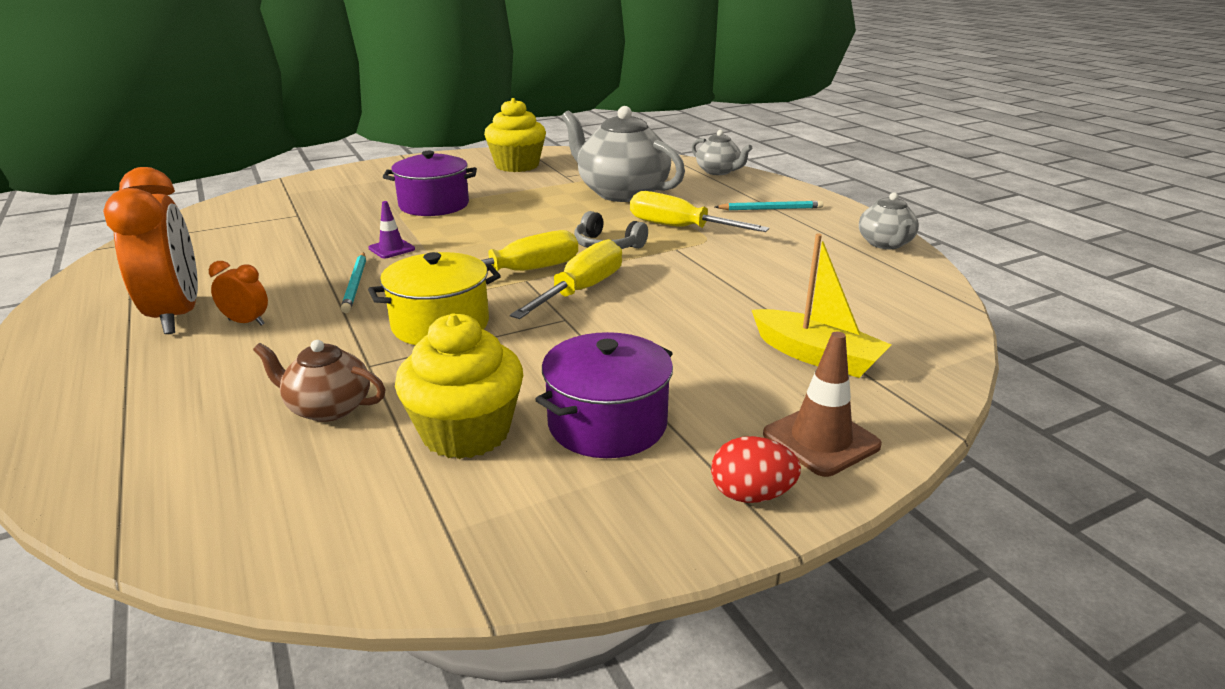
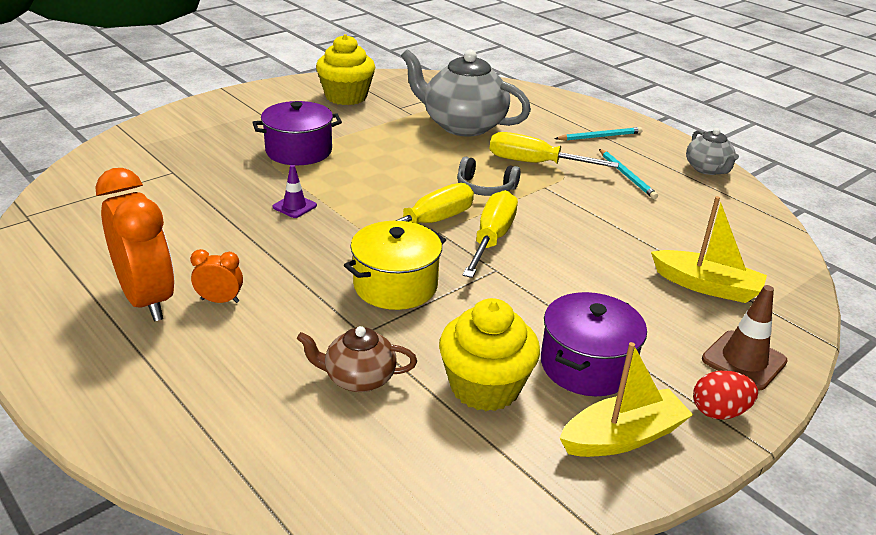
camera: 15 degrees left, 5 degrees up
turquoise pencil [341,252,366,313] -> turquoise pencil moved to [599,149,658,199]
grey teapot [692,130,752,175] -> none
none -> yellow boat [560,342,693,457]

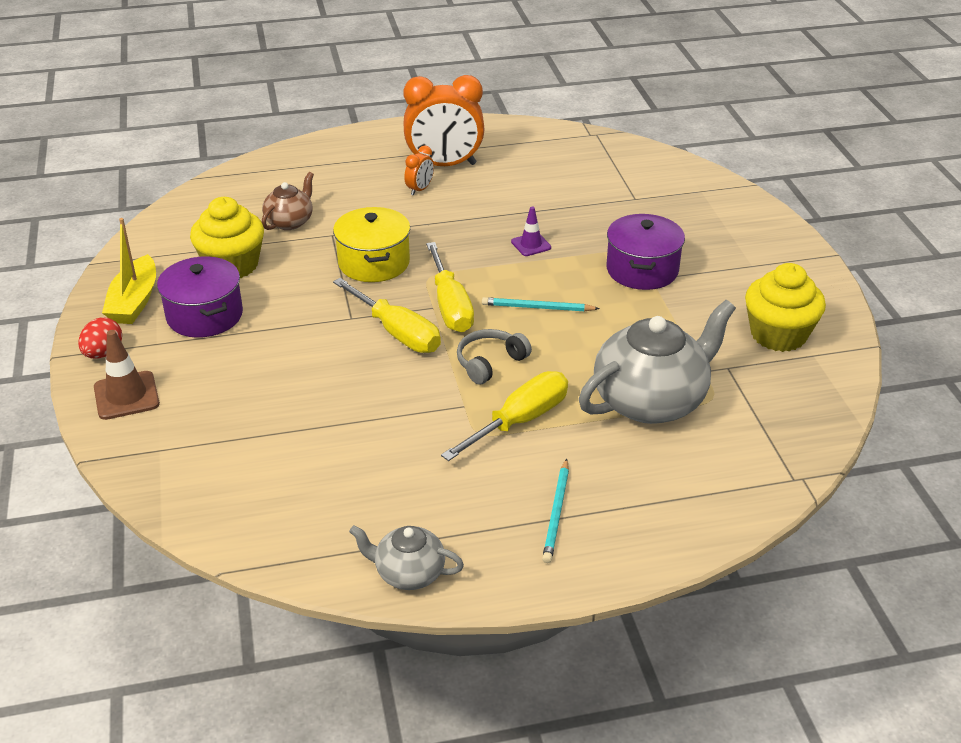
camera: 120 degrees right, 5 degrees up
turquoise pencil [599,149,658,199] -> turquoise pencil moved to [482,297,600,311]
yellow boat [651,196,767,303] -> none

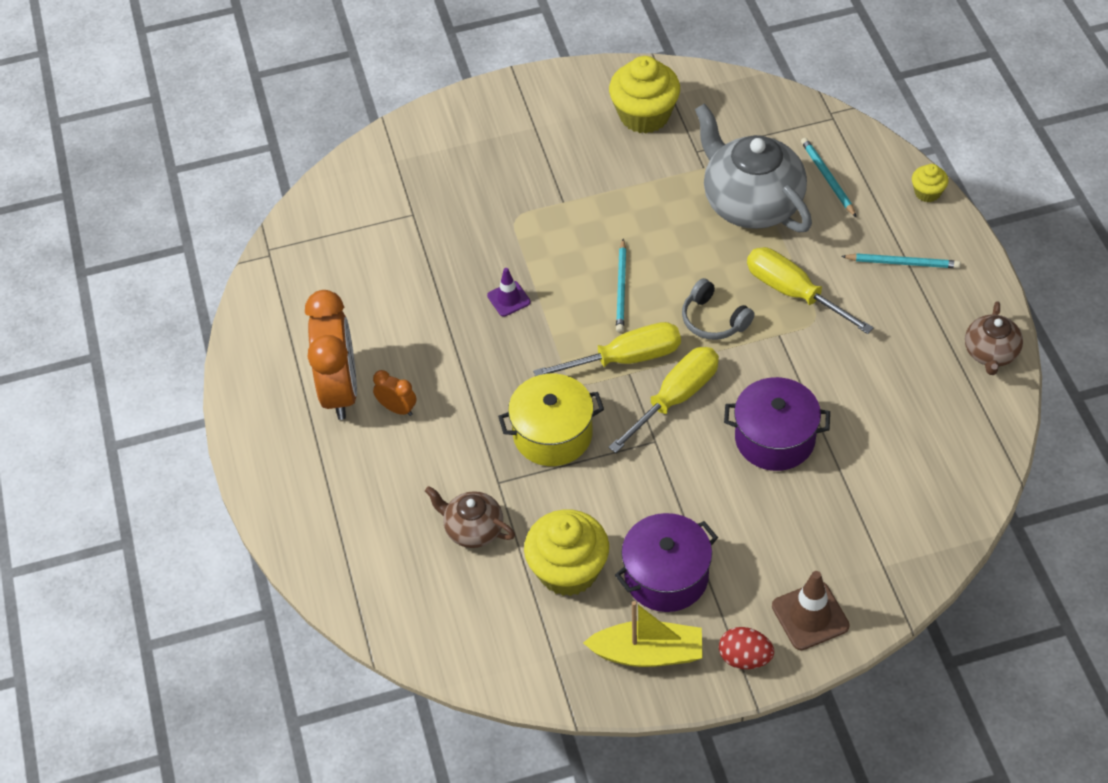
camera: 90 degrees left, 15 degrees up
grey teapot [349,525,464,590] -> brown teapot [965,301,1023,375]
purple pot [607,214,685,290] -> purple pot moved to [724,377,830,471]
none -> turquoise pencil [801,138,856,217]
none -> yellow cupcake [912,164,949,202]

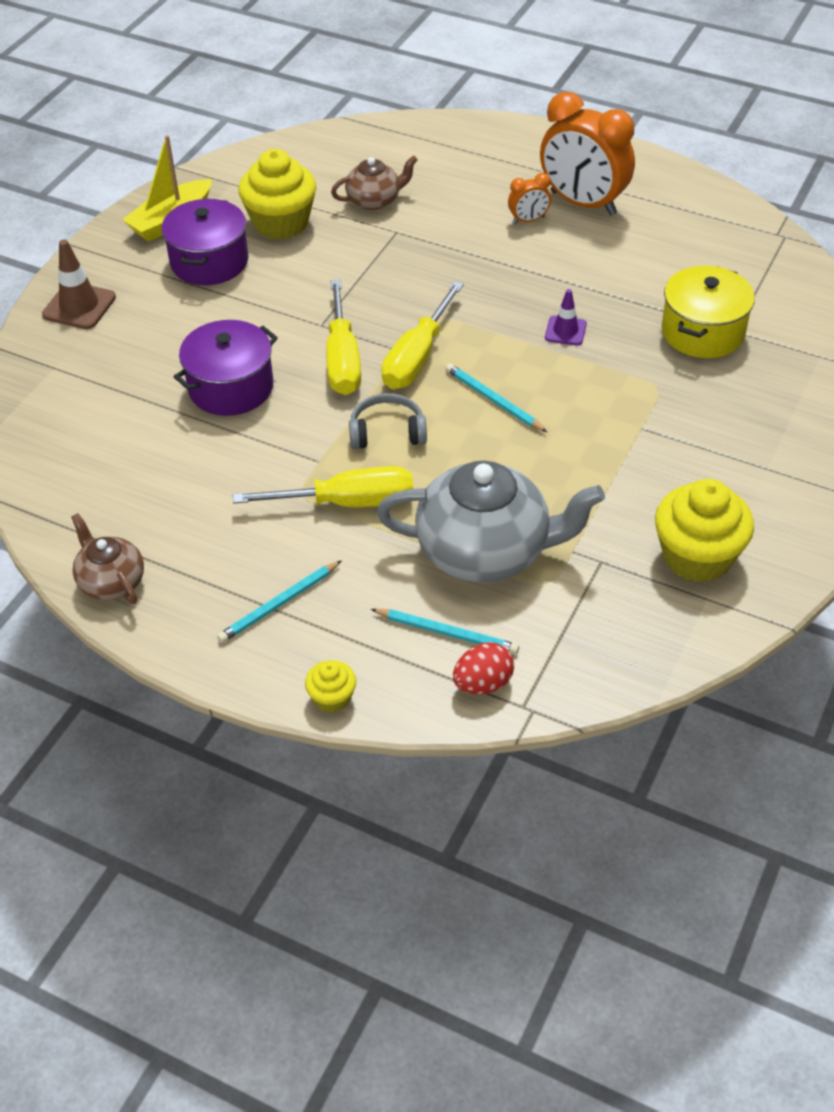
camera: 130 degrees right, 5 degrees down
yellow pot [498,374,604,466] -> yellow pot moved to [662,266,755,358]
red egg [719,627,774,669] -> red egg moved to [453,642,514,694]

